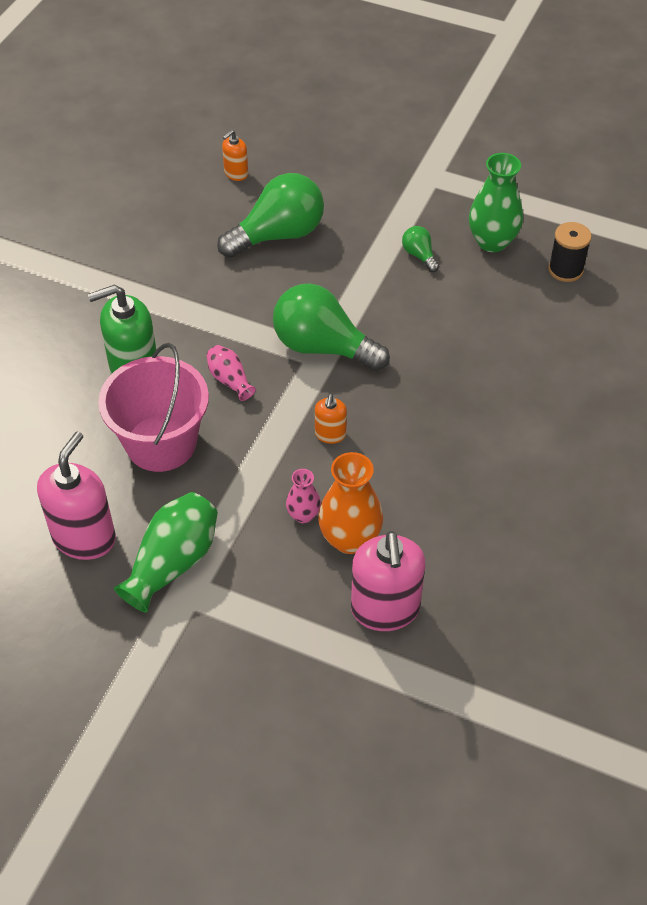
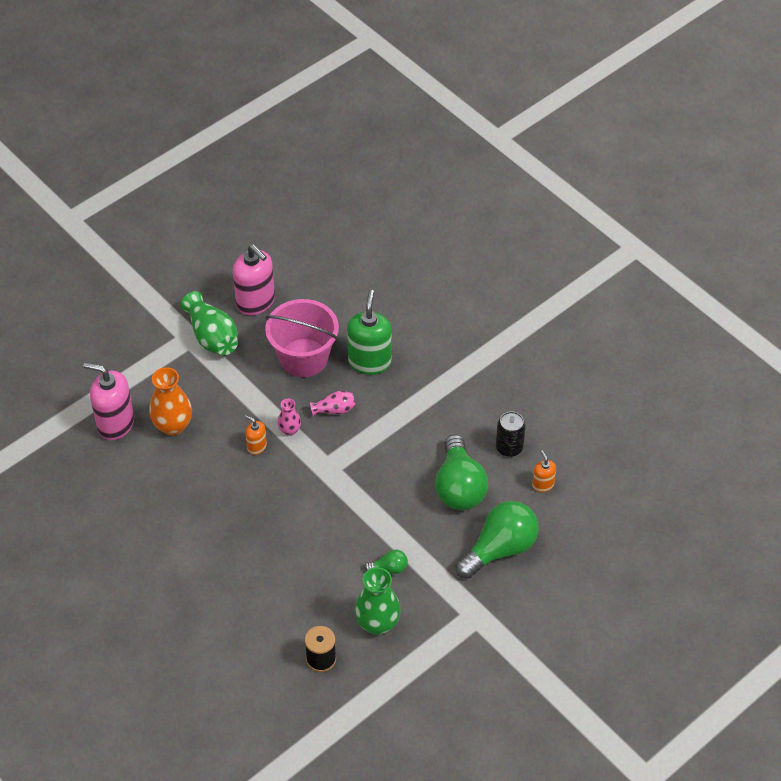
camera: 115 degrees right, 0 degrees up
green light bulb [273,283,390,371] -> green light bulb moved to [456,501,539,579]
pink vase [286,469,321,523] -> pink vase moved to [278,399,301,436]
none -> black can [496,411,526,457]

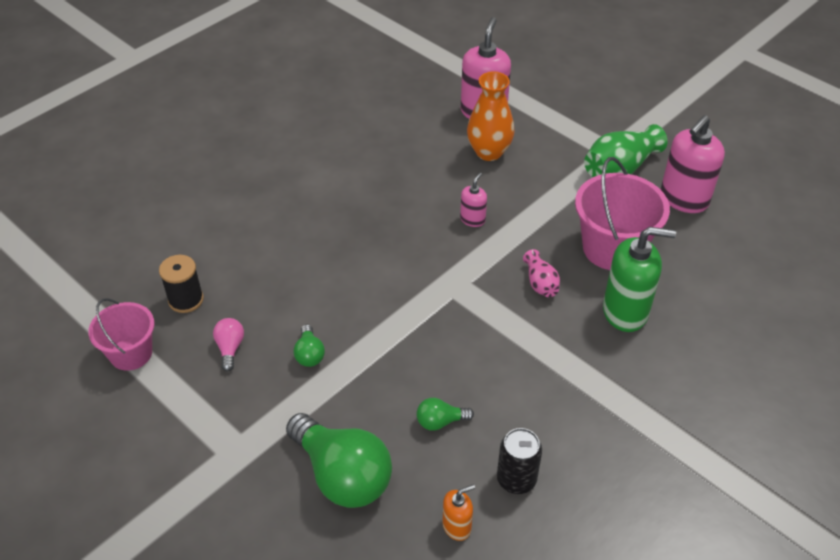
camera: 85 degrees right, 5 degrees down
orange soap dispenser [245,415,267,455] -> pink soap dispenser [460,173,487,227]
pink vase [278,399,301,436] -> none
green vase [355,567,401,635] -> pink light bulb [213,318,244,371]
green light bulb [435,434,488,510] -> green light bulb [417,398,474,431], size x0.45
none -> pink bucket [88,298,154,371]

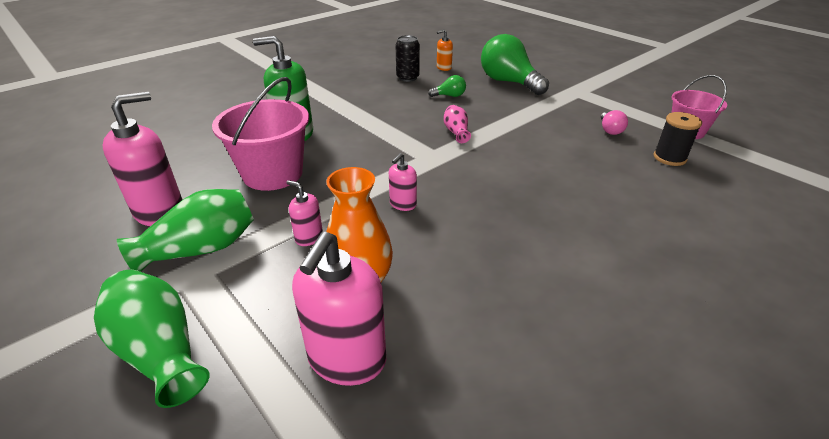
camera: 175 degrees left, 10 degrees down
green light bulb [294,324,325,367] -> none
pink vase [523,249,560,297] -> pink vase moved to [443,105,471,143]
none -> green vase [94,270,210,408]
none -> pink soap dispenser [286,180,323,246]

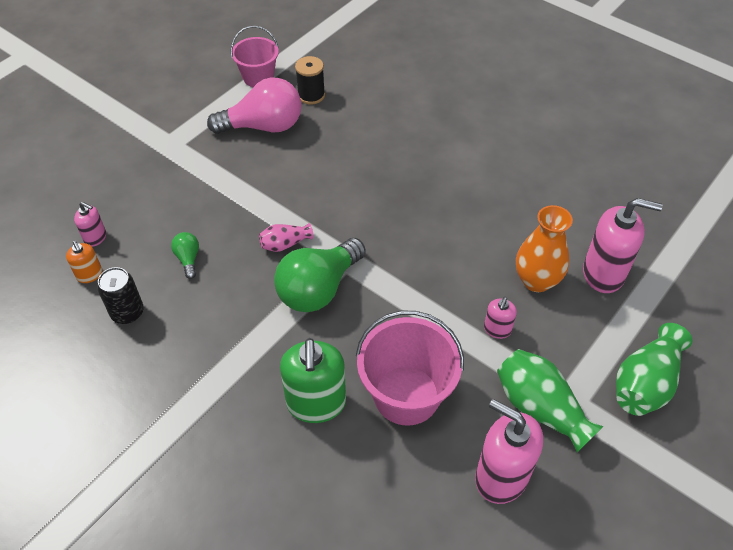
camera: 100 degrees left, 15 degrees up
pink soap dispenser [389,153,417,211] -> pink soap dispenser moved to [74,202,106,247]
green light bulb [481,34,549,95] -> green light bulb moved to [274,238,366,312]
pink light bulb [601,110,628,135] -> pink light bulb [207,78,302,134], size x2.22

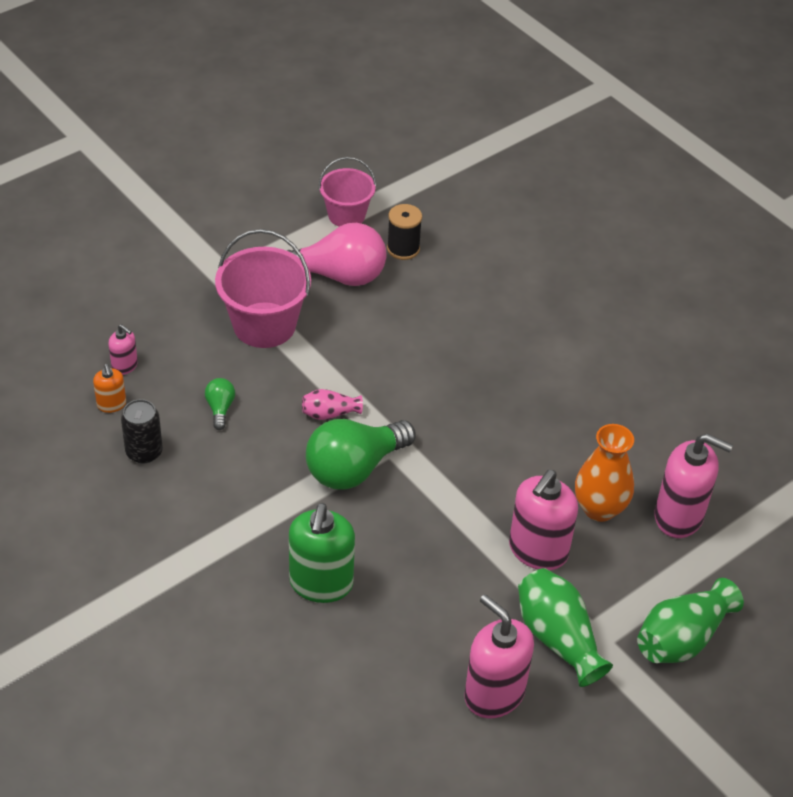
camera: 10 degrees right, 5 degrees down
pink bucket [356,311,464,426] -> pink bucket moved to [215,229,311,348]
pink soap dispenser [484,297,517,339] -> pink soap dispenser [509,470,578,570], size x1.99

